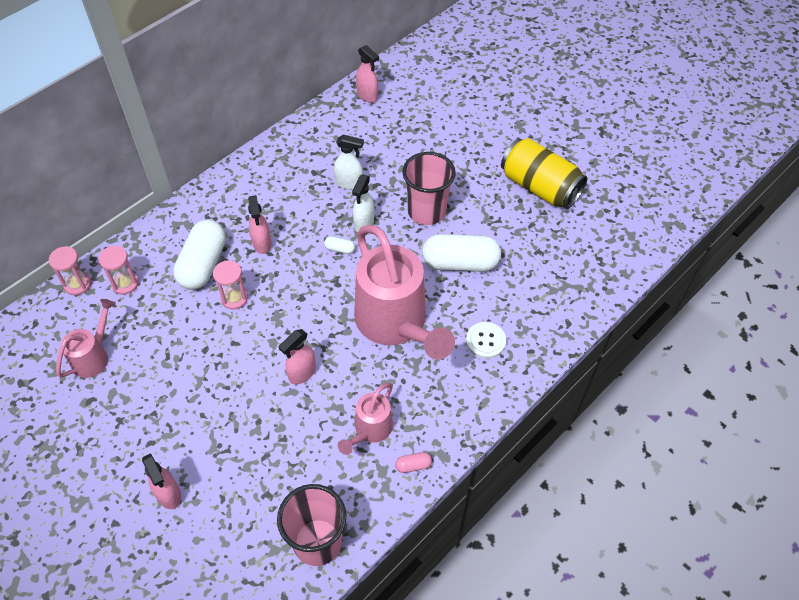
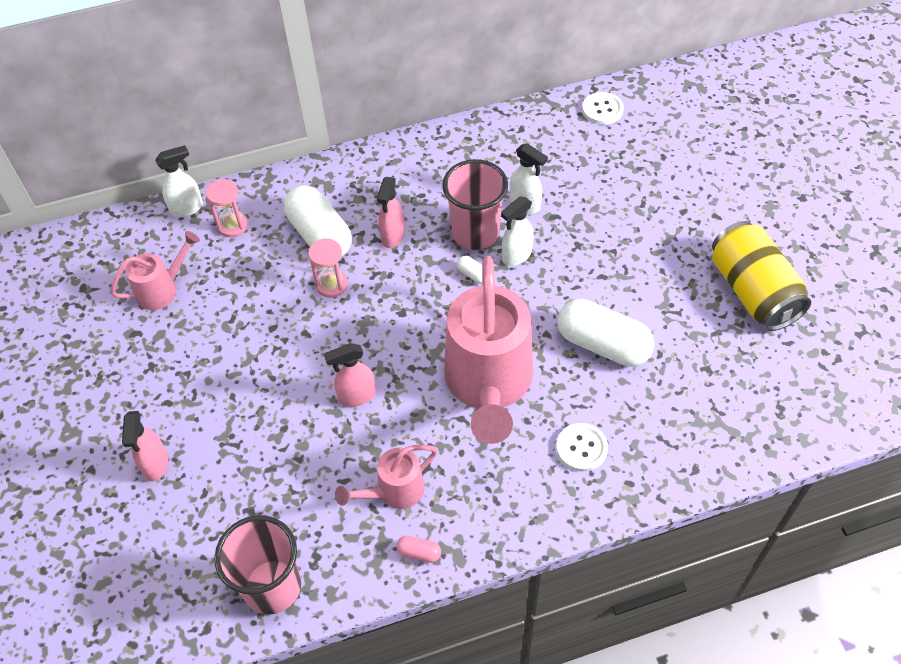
camera: 30 degrees right, 0 degrees up
pink hourglass [49,246,91,295] -> white spray bottle [155,145,203,217]
white capsule [173,220,226,290] -> white capsule turned 75 degrees counterclockwise [284,185,352,257]
pink spray bottle [356,45,379,103] -> white button [582,92,624,125]
pink cup [402,152,456,225] -> pink cup moved to [442,159,508,250]

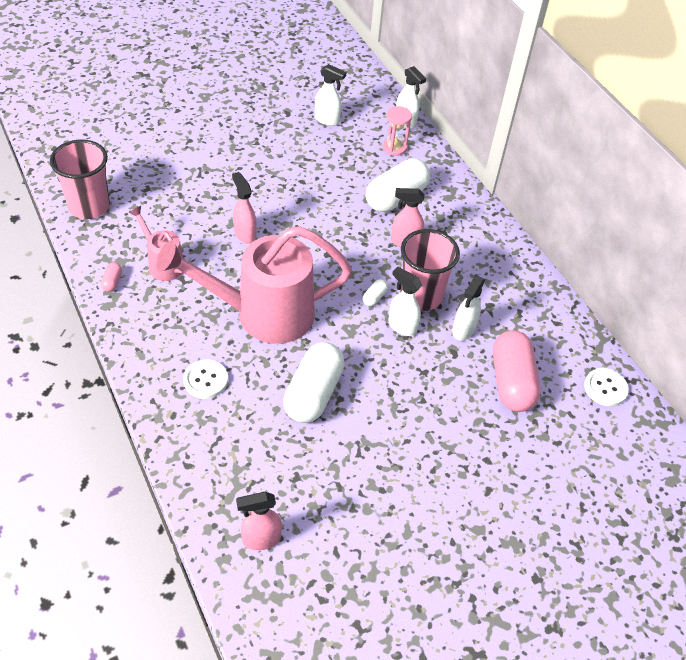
camera: 75 degrees right, 5 degrees down
pink watering can [110,231,200,310] -> white spray bottle [315,64,346,126]
pink spray bottle [122,411,168,481] -> pink spray bottle moved to [236,492,282,550]
pink hourglass [308,238,348,298] -> none
yellow can [712,221,811,331] -> none
none -> pink capsule [493,330,541,412]

